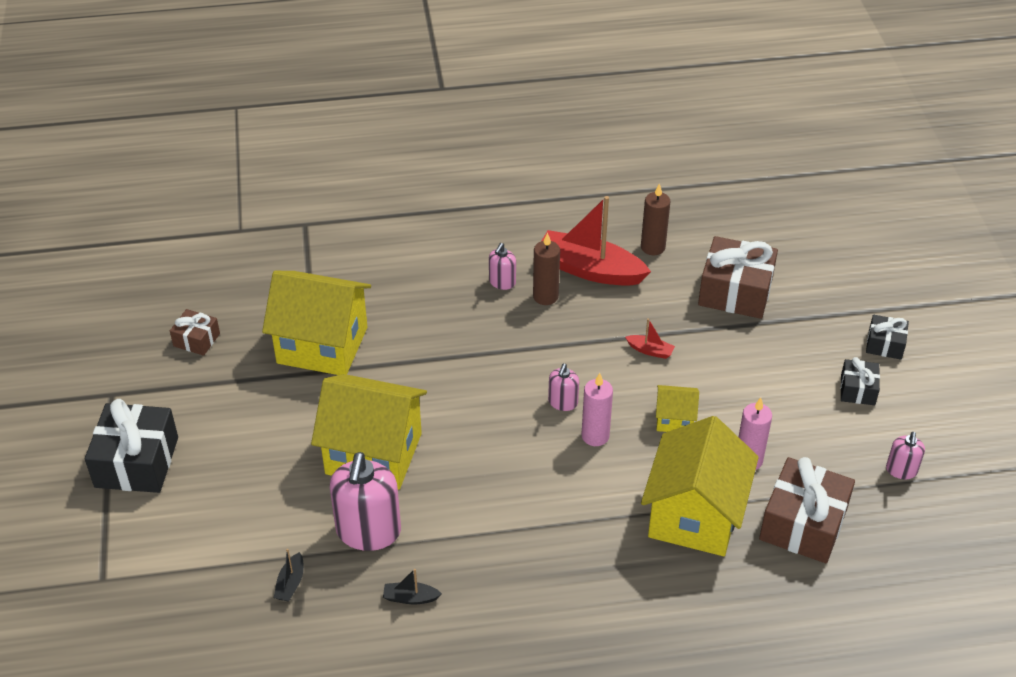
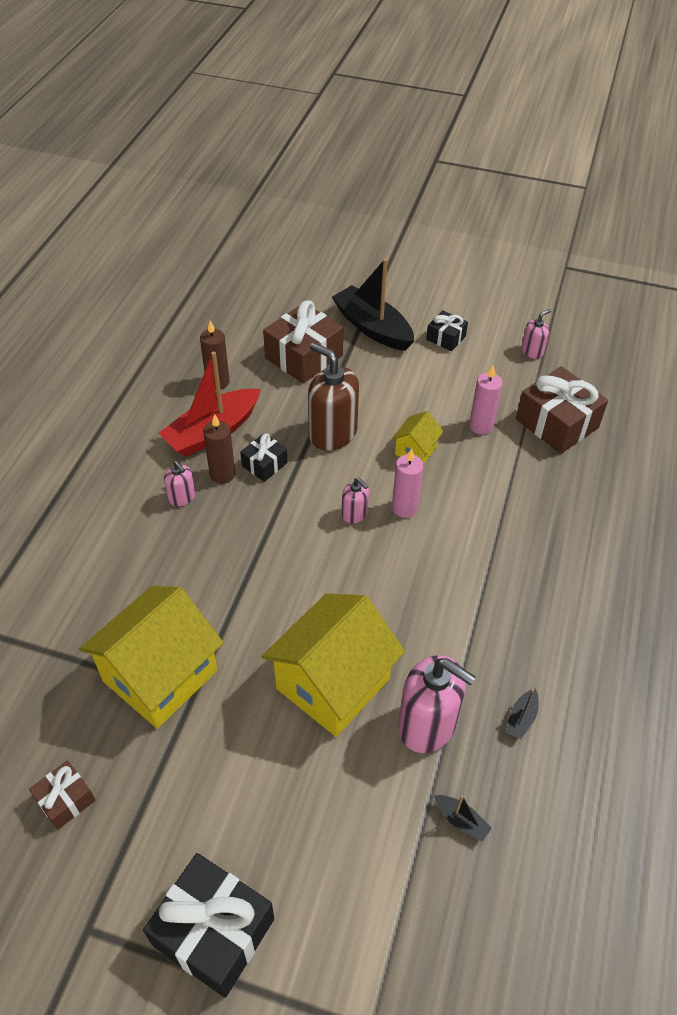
camera: 65 degrees left, 5 degrees up
red boat [625,318,675,359] -> brown soap dispenser [308,342,359,451]
yellow house [641,416,759,556] -> none
black gift [866,315,909,360] -> black gift moved to [240,433,288,482]
pink soap dispenser [886,432,925,479] -> pink soap dispenser turned 75 degrees counterclockwise [521,309,551,359]
none -> black boat [332,258,414,351]

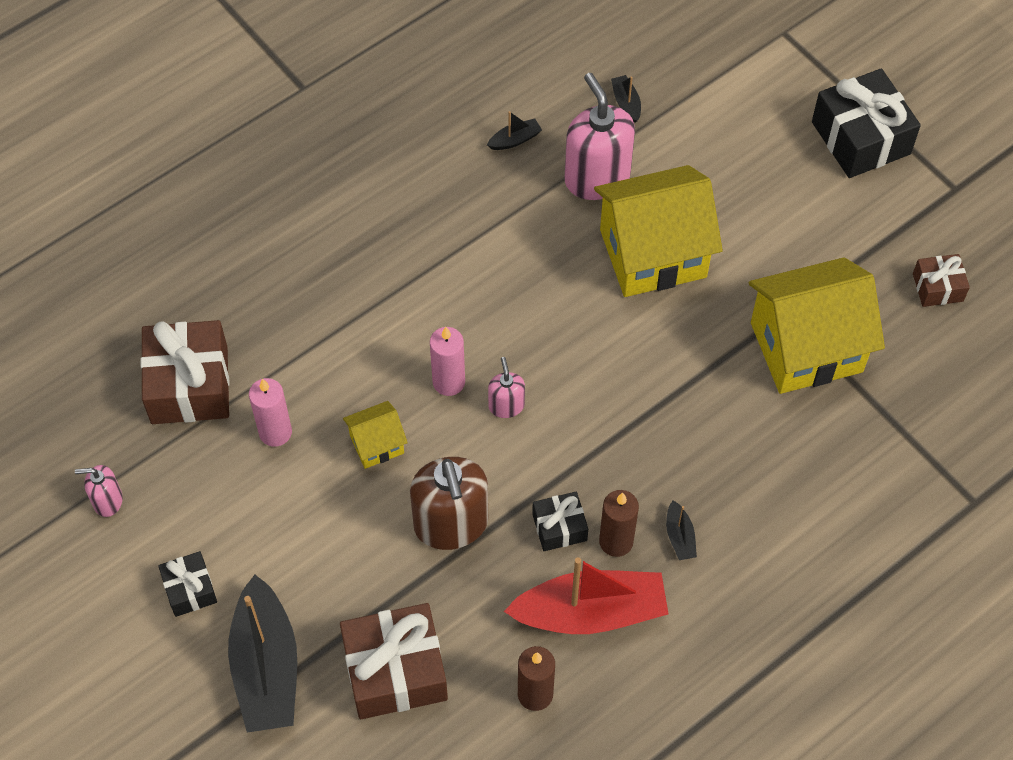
camera: 145 degrees left, 10 degrees up
pink soap dispenser [164,461,196,507] -> black boat [666,500,697,560]

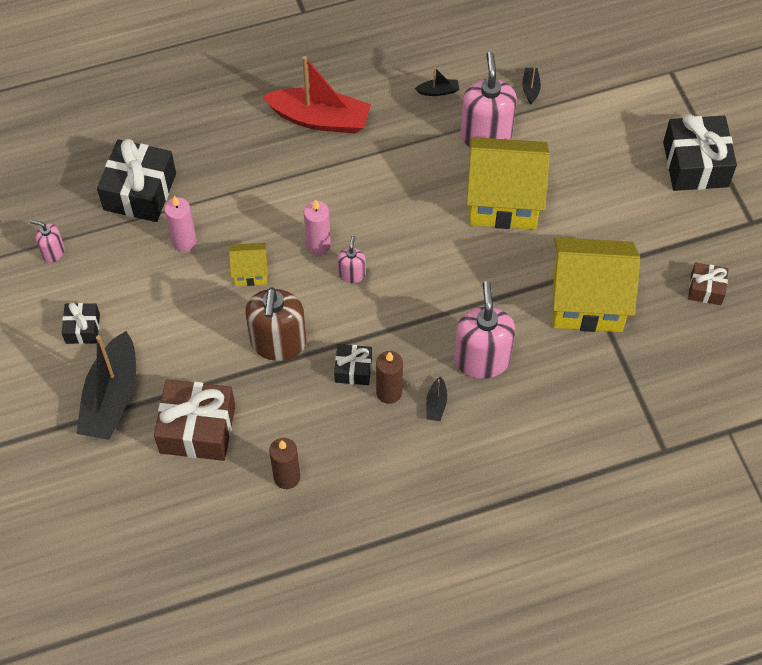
camera: 20 degrees right, 0 degrees up
brown gift [141,320,229,424] -> black gift [97,139,176,222]
red boat [504,557,668,634] -> red boat moved to [262,56,371,134]
none -> pink soap dispenser [454,281,516,379]

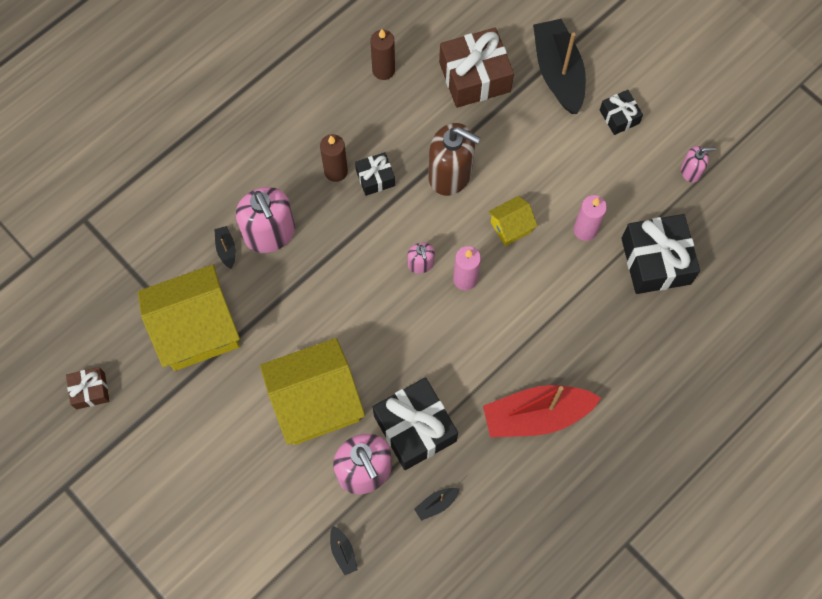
camera: 155 degrees right, 10 degrees up
brown soap dispenser [245,287,306,361] -> brown soap dispenser turned 135 degrees clockwise [428,123,480,196]
black boat [426,376,447,421] -> black boat moved to [214,226,236,269]
black gift [663,114,737,191] -> black gift moved to [373,377,458,470]

